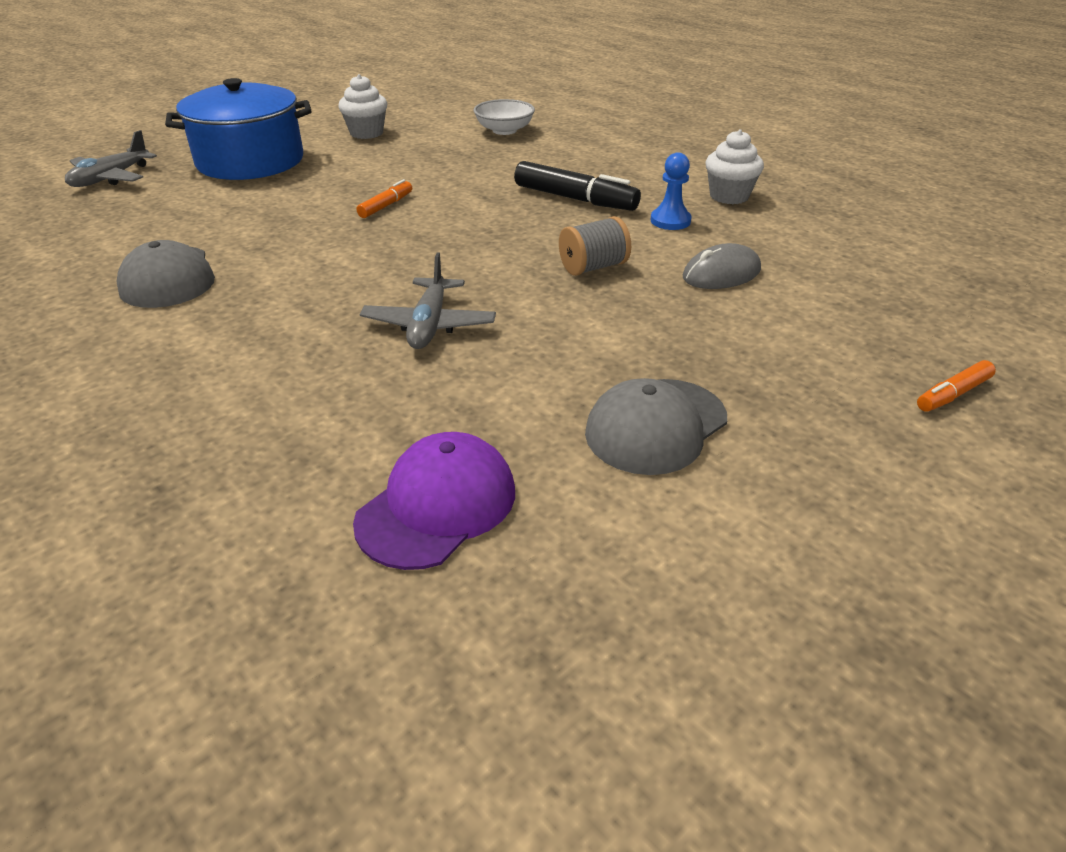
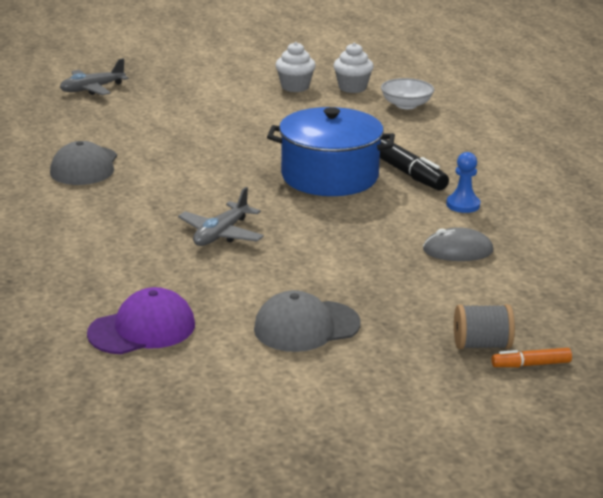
camera: 25 degrees right, 10 degrees down
blue pot [165,78,311,180] -> blue pot moved to [267,107,395,196]
orange marker [356,179,412,218] -> none
grey spool [559,216,631,276] -> grey spool moved to [454,304,515,349]
white cupcake [706,129,764,204] -> white cupcake moved to [333,43,374,93]

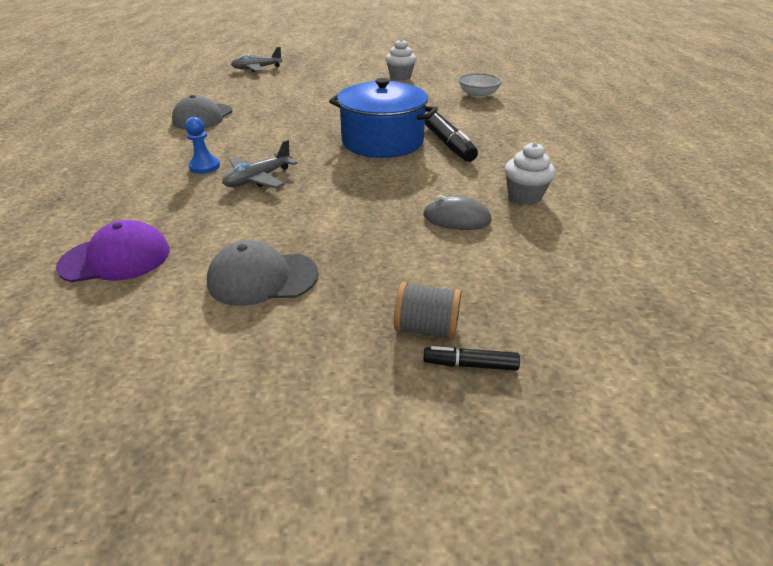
camera: 15 degrees right, 10 degrees up
white cupcake [333,43,374,93] -> white cupcake moved to [505,142,556,205]
blue pawn [446,152,480,213] -> blue pawn moved to [185,117,220,174]
orange marker [491,348,572,367] -> black marker [423,346,520,371]

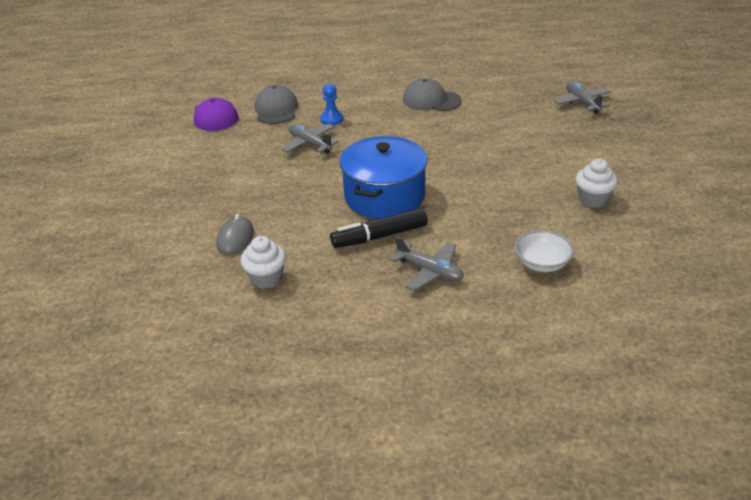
camera: 90 degrees right, 0 degrees up
grey cap [207,240,319,306] -> grey cap moved to [255,85,298,124]
grey spool [394,282,461,340] -> none
black marker [423,346,520,371] -> none
none -> grey plane [390,236,464,291]

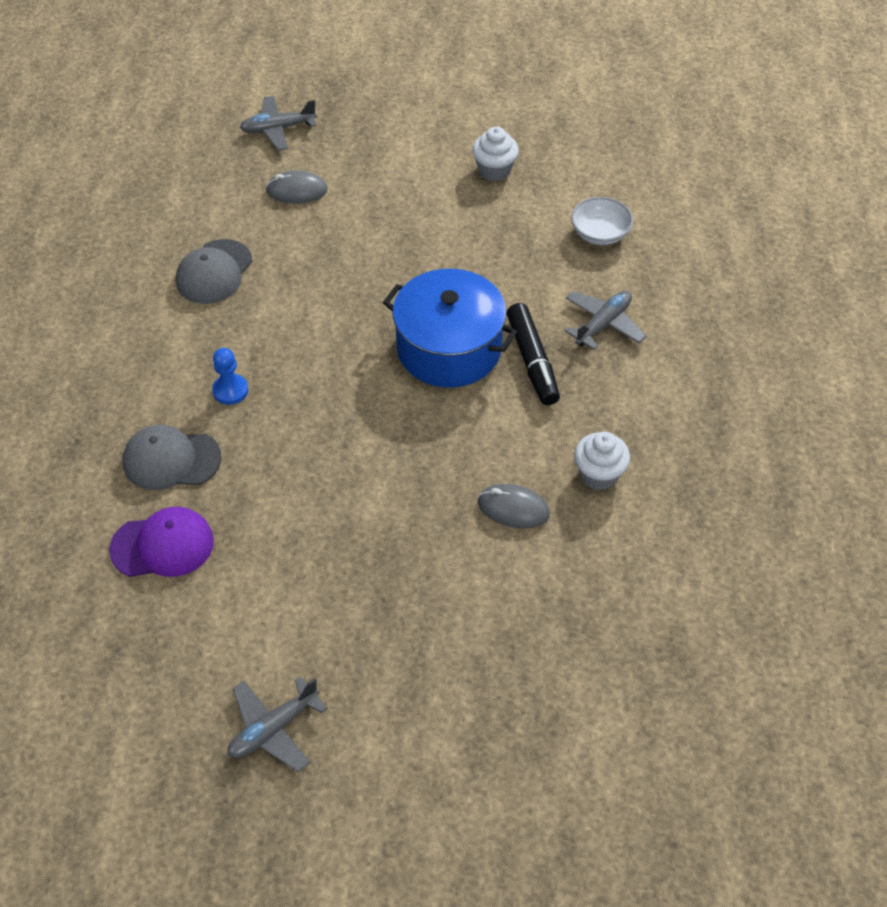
camera: 85 degrees left, 15 degrees up
grey plane [282,124,339,154] -> grey plane moved to [228,676,327,772]
none -> grey mouse [266,170,328,204]

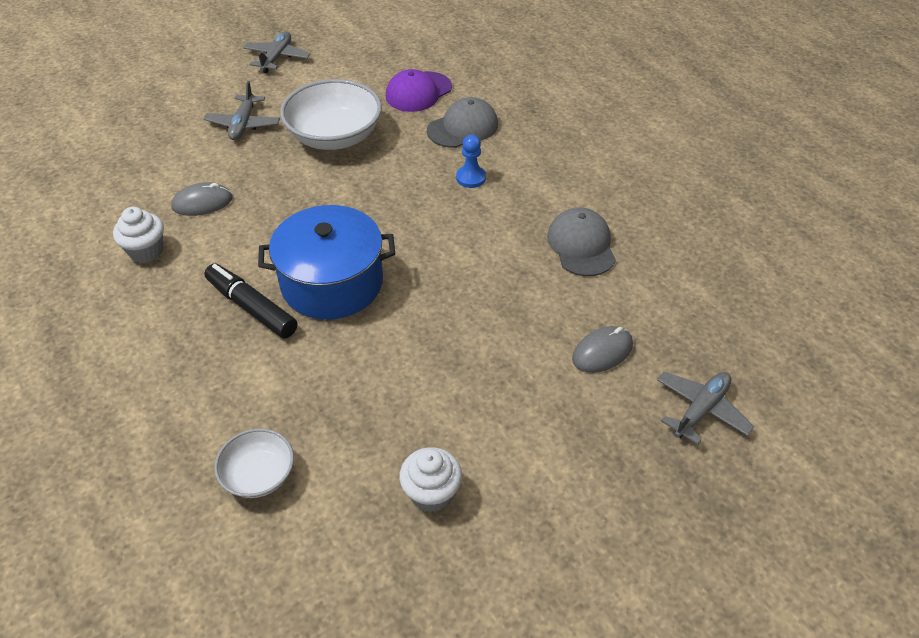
camera: 145 degrees right, 5 degrees down
grey plane [565,291,646,350] -> grey plane moved to [204,81,280,140]
none -> white bowl [280,79,382,150]

